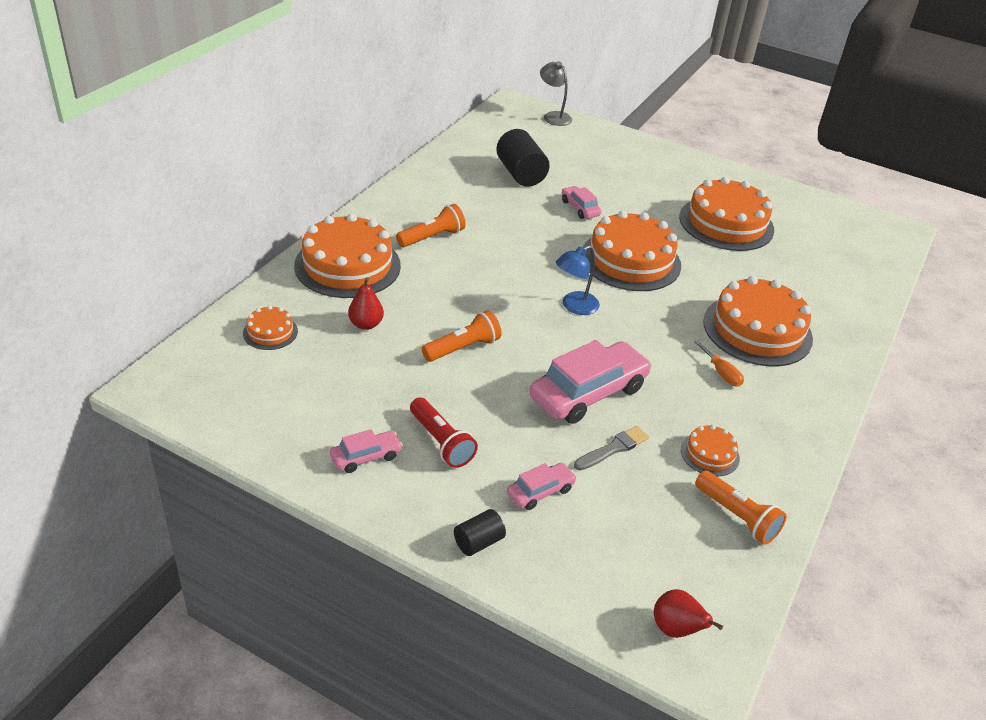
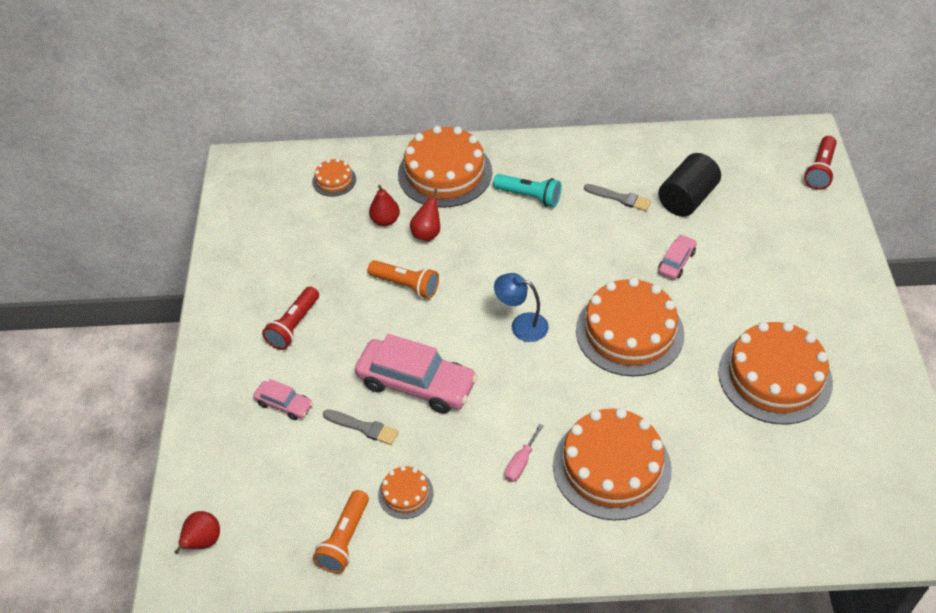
camera: 65 degrees right, 10 degrees up
pink car [330,429,403,473] -> none
orange flashlight [396,204,466,247] -> turquoise flashlight [493,174,562,207]
black cylinder [454,509,506,556] -> none
grey lamp [540,61,572,126] -> red flashlight [804,136,837,190]
orange screwdriver [694,340,744,387] -> pink screwdriver [505,424,543,482]
none -> red pear [410,188,440,241]
none -> grey brush [584,184,651,211]

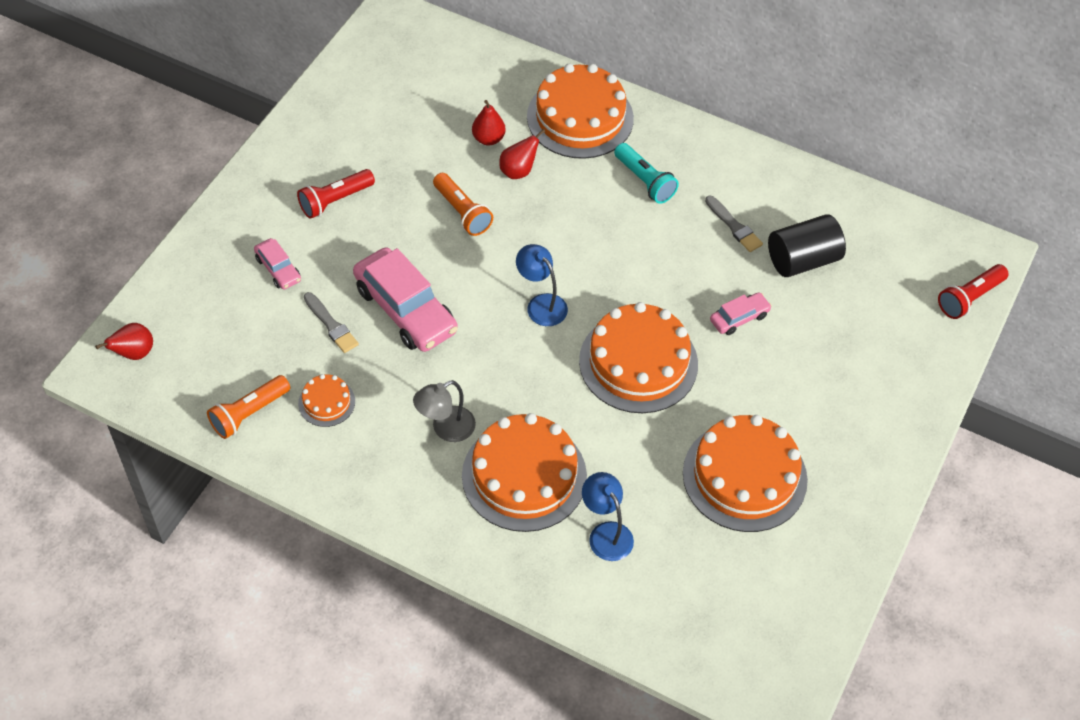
camera: 25 degrees right, 5 degrees up
orange cake [312,158,356,197] -> none
pink screwdriver [505,424,543,482] -> grey lamp [413,380,476,442]
none -> blue lamp [582,472,634,561]

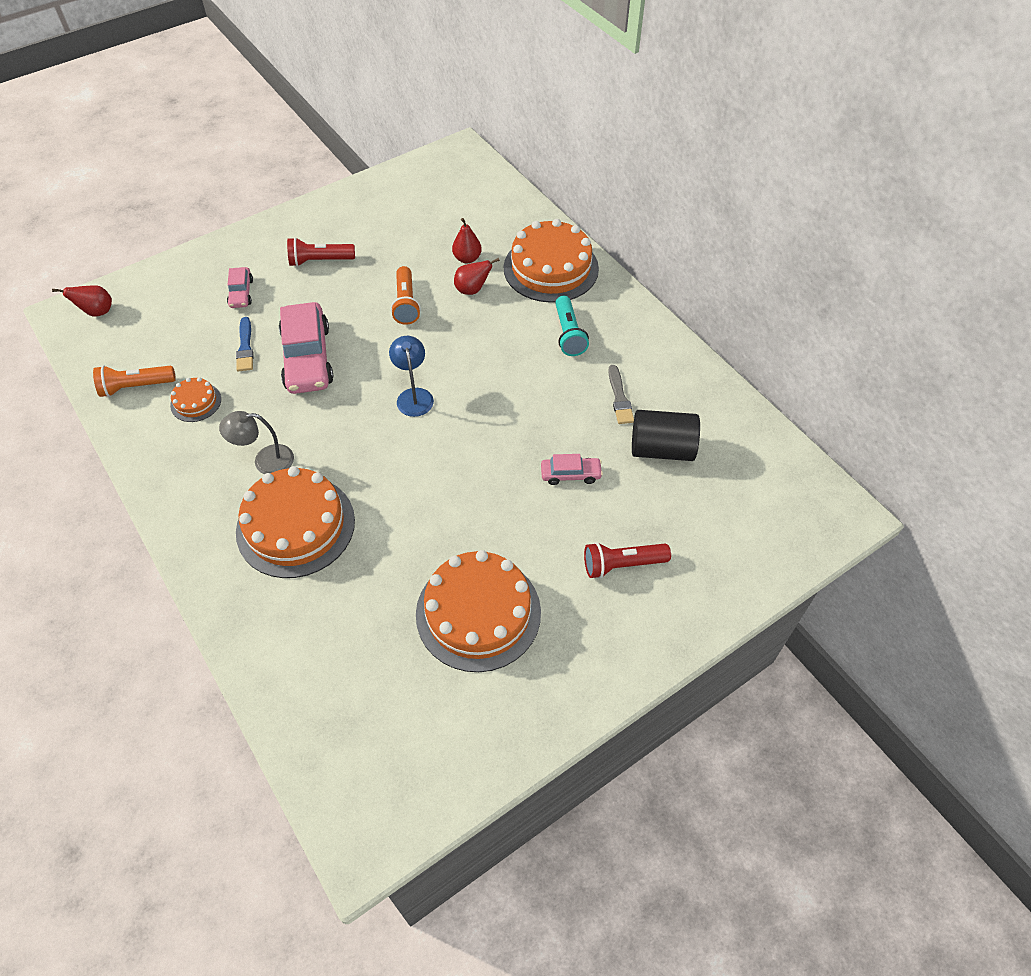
camera: 30 degrees right, 0 degrees up
grey brush [304,292,359,353] -> blue brush [236,317,254,371]
orange cake [579,302,698,413] -> none
blue lamp [582,472,634,561] -> none
red flashlight [938,264,1008,319] -> red flashlight moved to [584,542,671,579]

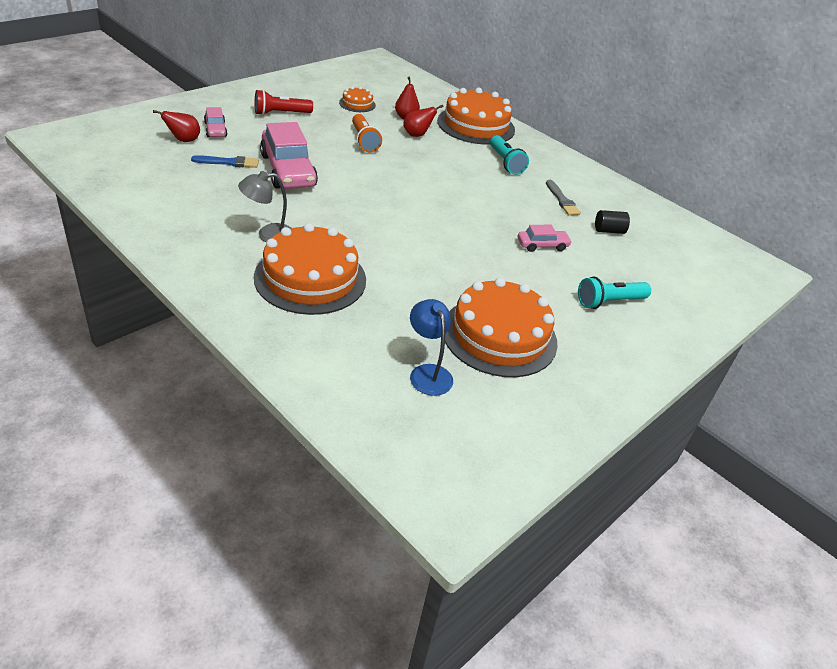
camera: 15 degrees left, 15 degrees down
red pear [52,285,112,317] -> red pear moved to [153,110,200,142]
orange flashlight [93,365,176,397] -> none
orange cake [170,377,221,422] -> orange cake moved to [339,87,376,112]
blue brush [236,317,254,371] -> blue brush turned 75 degrees counterclockwise [191,155,259,168]
blue lamp [389,336,434,417] -> blue lamp moved to [410,299,453,396]
red flashlight [584,542,671,579] -> turquoise flashlight [578,276,651,309]
black cylinder [632,410,700,461] -> black cylinder [595,210,630,234], size x0.54

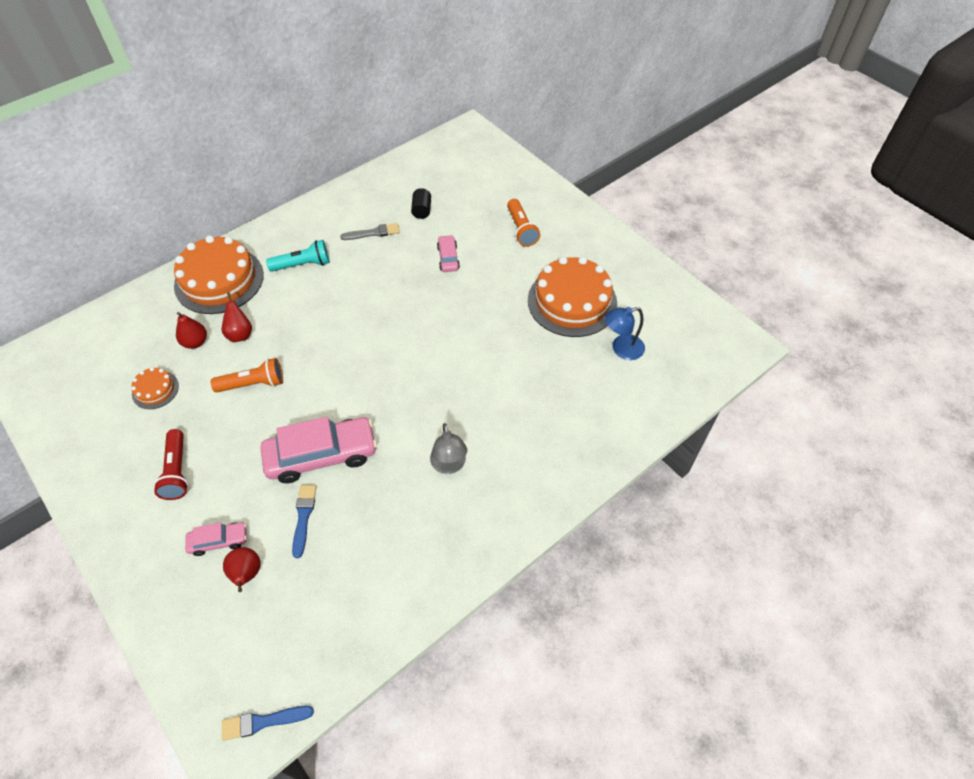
camera: 80 degrees left, 15 degrees up
orange cake [254,223,366,315] -> none
turquoise flashlight [578,276,651,309] -> orange flashlight [507,199,540,247]
none -> blue brush [222,706,314,741]

